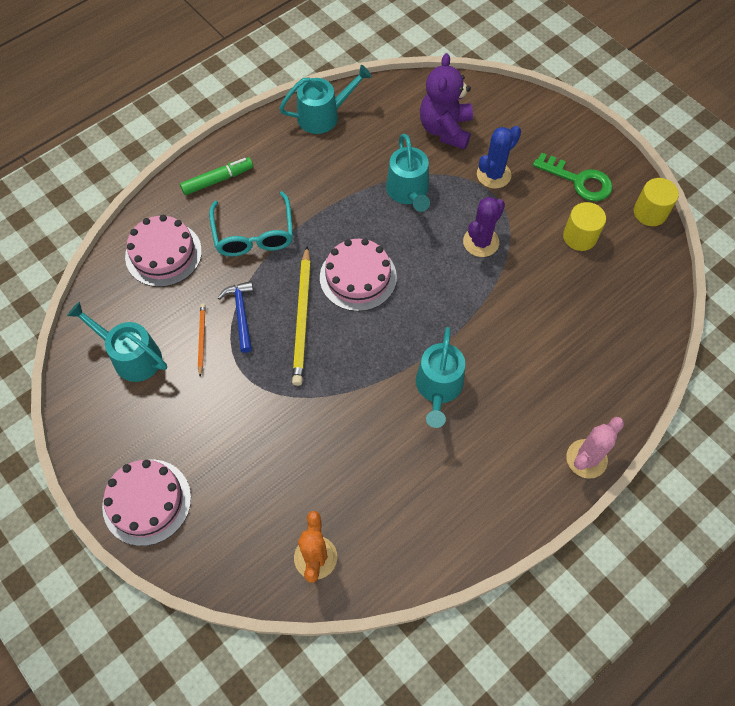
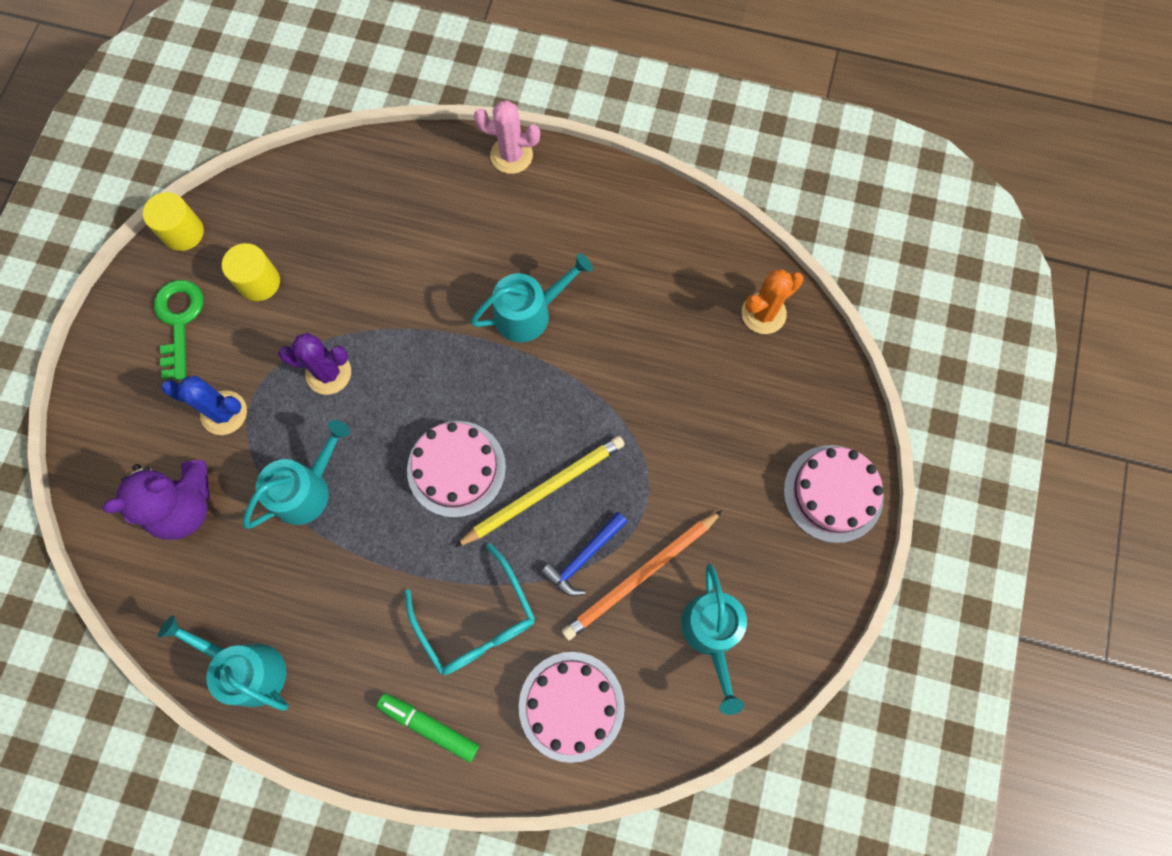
camera: 125 degrees left, 10 degrees up
orange pencil [198,304,206,376] -> orange pencil [562,510,723,640], size x1.95
turquoise glasses [209,191,293,256] -> turquoise glasses turned 105 degrees clockwise [405,543,535,675]

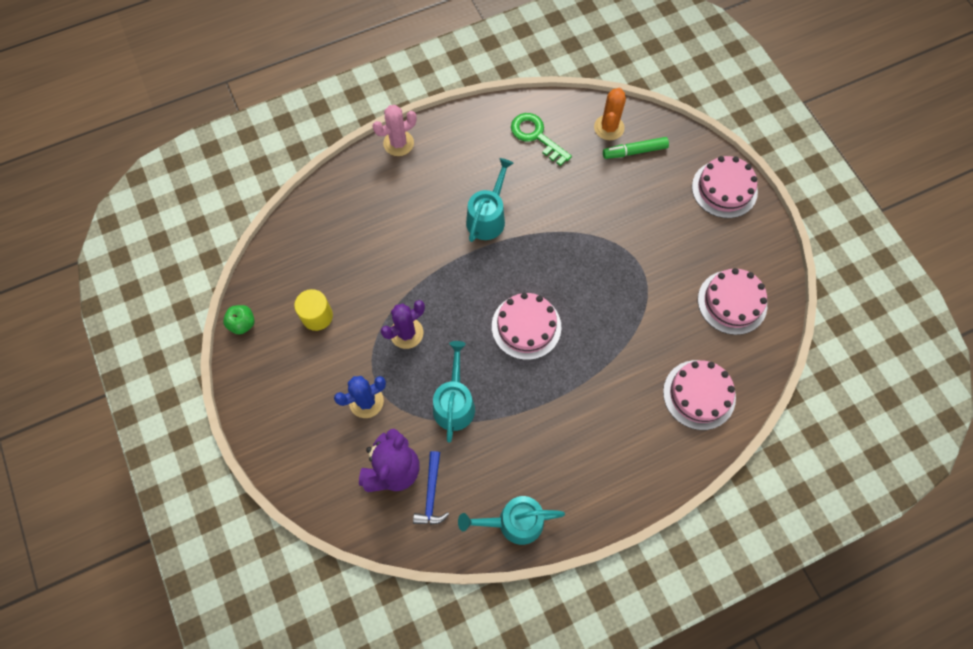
camera: 40 degrees left, 5 degrees down
yellow cylinder [143,192,204,251] -> green apple [223,305,255,335]
green key [154,280,203,380] -> green key moved to [511,113,572,166]
green marker [376,693,479,762] -> green marker moved to [603,137,669,159]
turquoise glasses [405,543,535,675] -> none
yellow pencil [455,436,625,547] -> none
blue hammer [541,512,628,596] -> blue hammer moved to [413,451,449,525]
orange pencil [562,510,723,640] -> none
turquoise watering can [681,564,747,715] -> pink cake [698,268,767,335]

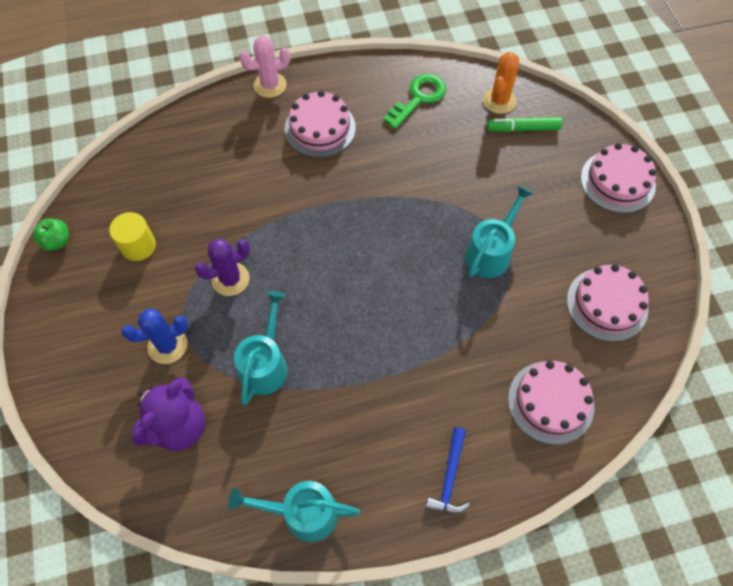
camera: 10 degrees right, 5 degrees down
blue hammer [413,451,449,525] -> blue hammer moved to [425,427,470,514]
turquoise watering can [466,158,514,242] -> turquoise watering can moved to [465,185,533,278]
pink cake [492,293,561,360] -> pink cake moved to [285,91,356,158]
green key [511,113,572,166] -> green key turned 75 degrees clockwise [383,74,446,129]

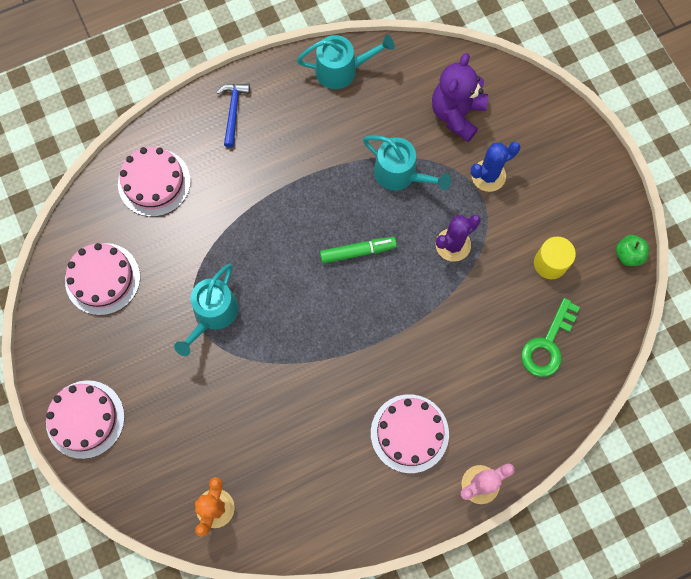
camera: 170 degrees right, 10 degrees up
turquoise watering can [234,291,287,405] -> turquoise watering can turned 60 degrees counterclockwise [363,135,451,190]
green key [383,74,446,129] -> green key moved to [521,298,580,377]
green marker [487,117,563,132] -> green marker moved to [320,237,397,264]

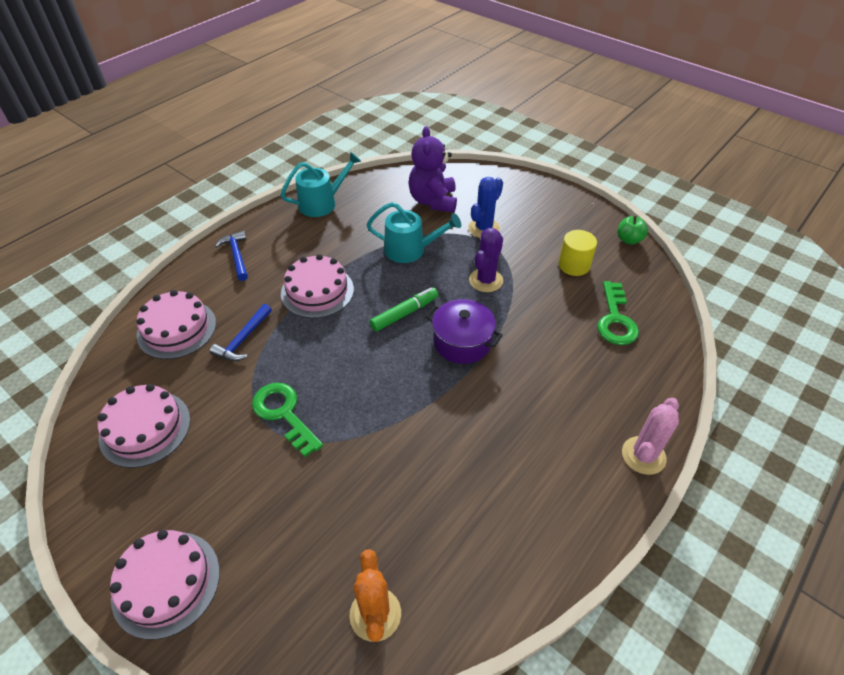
camera: 25 degrees left, 25 degrees down
turquoise watering can [174,264,239,356] -> green key [252,383,323,457]
pink cake [371,394,449,473] -> pink cake moved to [281,254,354,318]
none -> blue hammer [210,304,272,361]
none -> purple pot [426,299,503,364]

